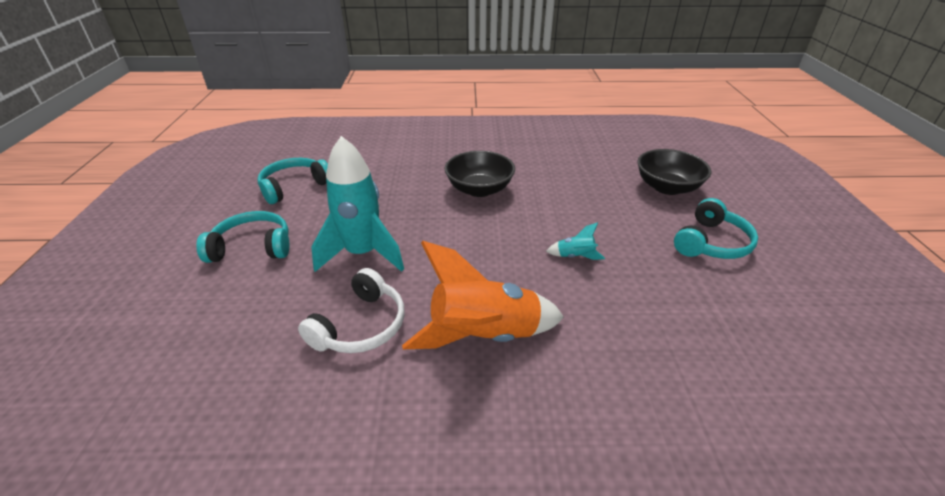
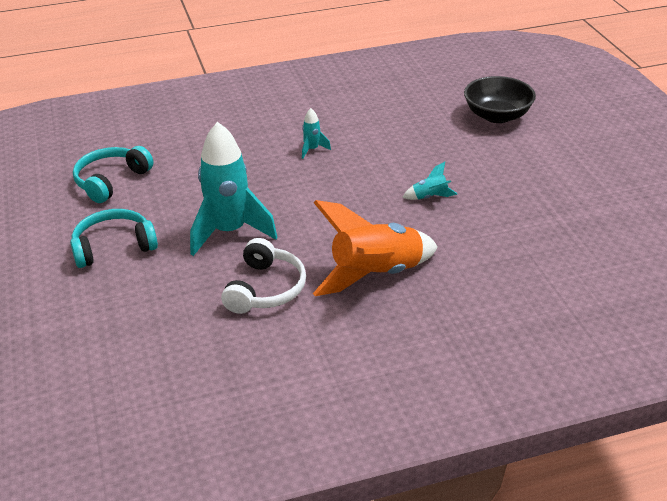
camera: 15 degrees left, 0 degrees up
black bowl [444,151,515,197] -> turquoise rocket [302,108,331,159]
turquoise headphones [674,198,758,259] -> none

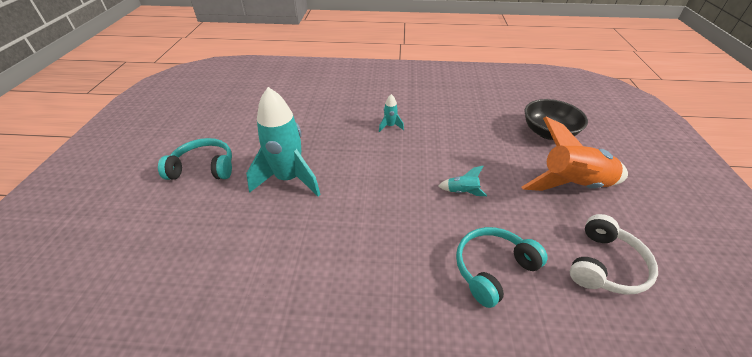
camera: 20 degrees right, 5 degrees up
turquoise headphones [73,146,153,203] -> turquoise headphones moved to [456,227,548,308]
white headphones [221,238,306,314] -> white headphones moved to [570,214,658,295]
orange rocket [313,200,438,296] -> orange rocket moved to [522,117,628,191]

